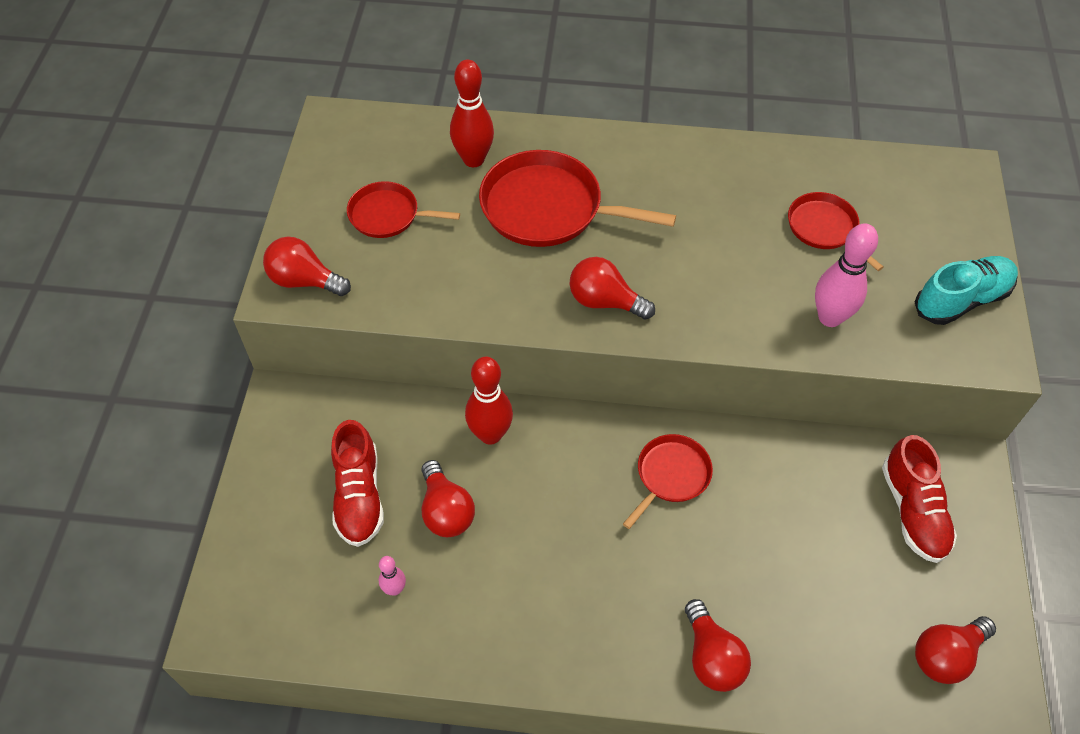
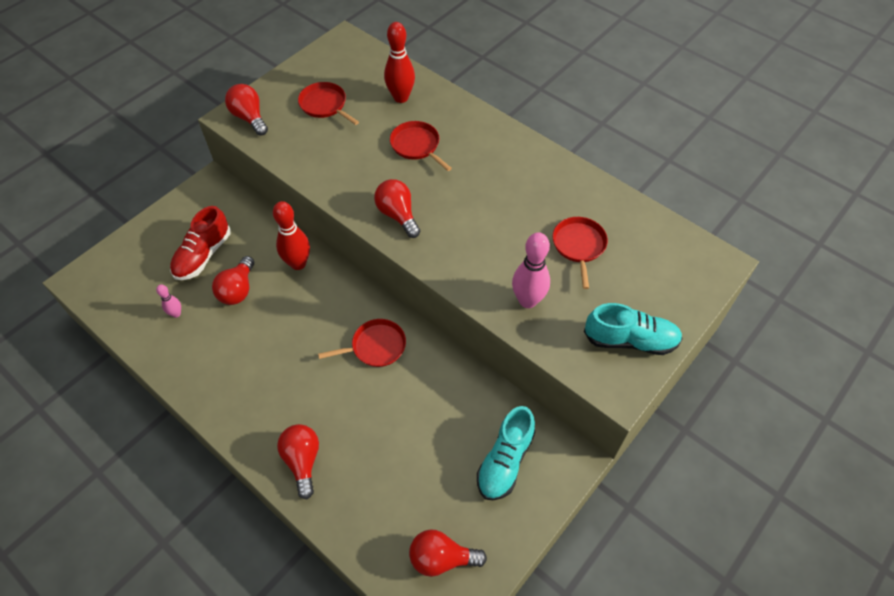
camera: 35 degrees right, 0 degrees up
red pan [479,150,676,247] -> red pan [390,121,452,171], size x0.58
red light bulb [685,599,751,692] -> red light bulb turned 150 degrees clockwise [277,424,319,499]
red shoe [882,435,957,563] -> turquoise shoe [477,406,535,500]

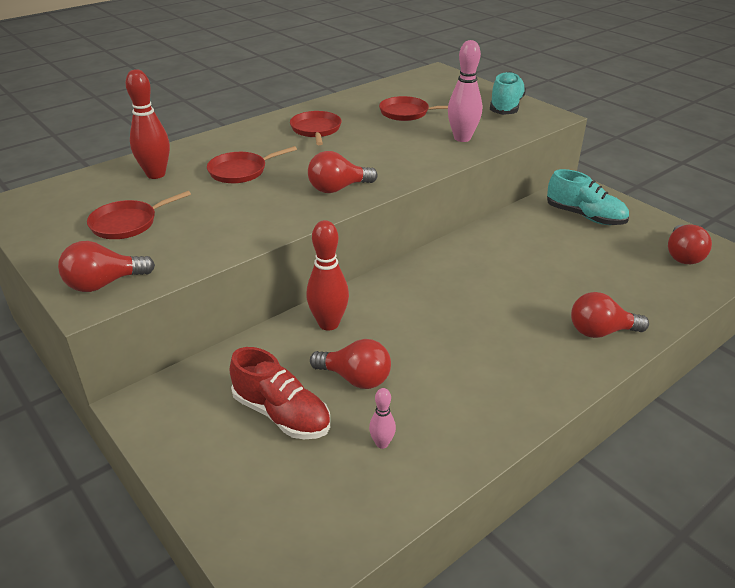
camera: 80 degrees left, 20 degrees down
red pan [318,319,406,367] -> red pan moved to [290,111,341,145]

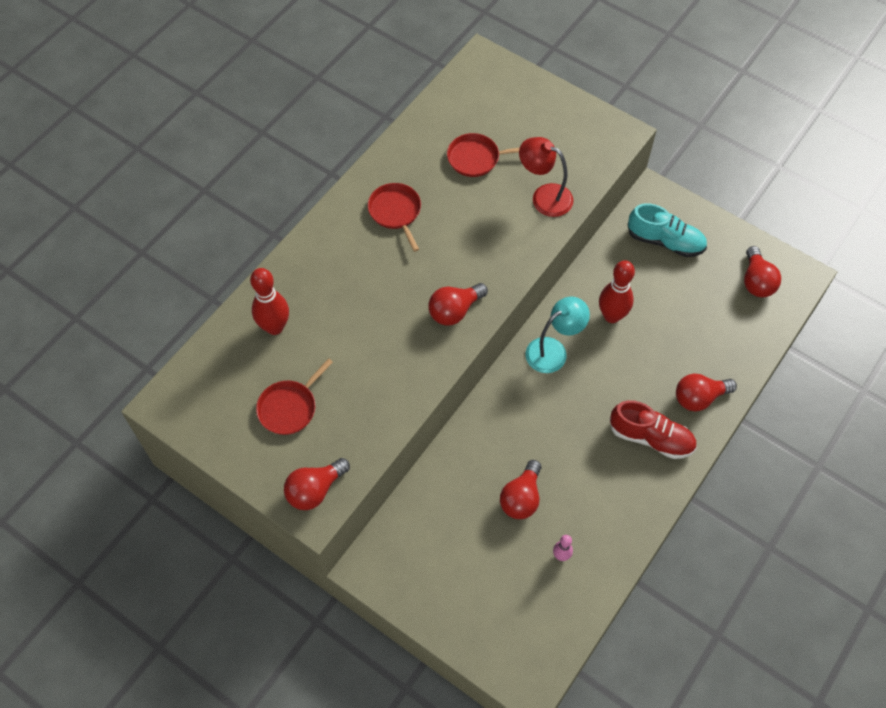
camera: 15 degrees left, 25 degrees up
red pan [207,146,297,183] -> none
red shoe [229,347,330,439] -> red shoe moved to [610,400,697,459]
red bowling pin [306,220,349,331] -> red bowling pin moved to [599,260,635,323]
red light bulb [310,339,391,389] -> red light bulb turned 105 degrees clockwise [500,460,541,519]
pink bowling pin [448,40,482,142] -> red lamp [519,137,573,217]
turquoise shoe [490,71,526,115] -> none
none -> turquoise lamp [526,297,590,373]

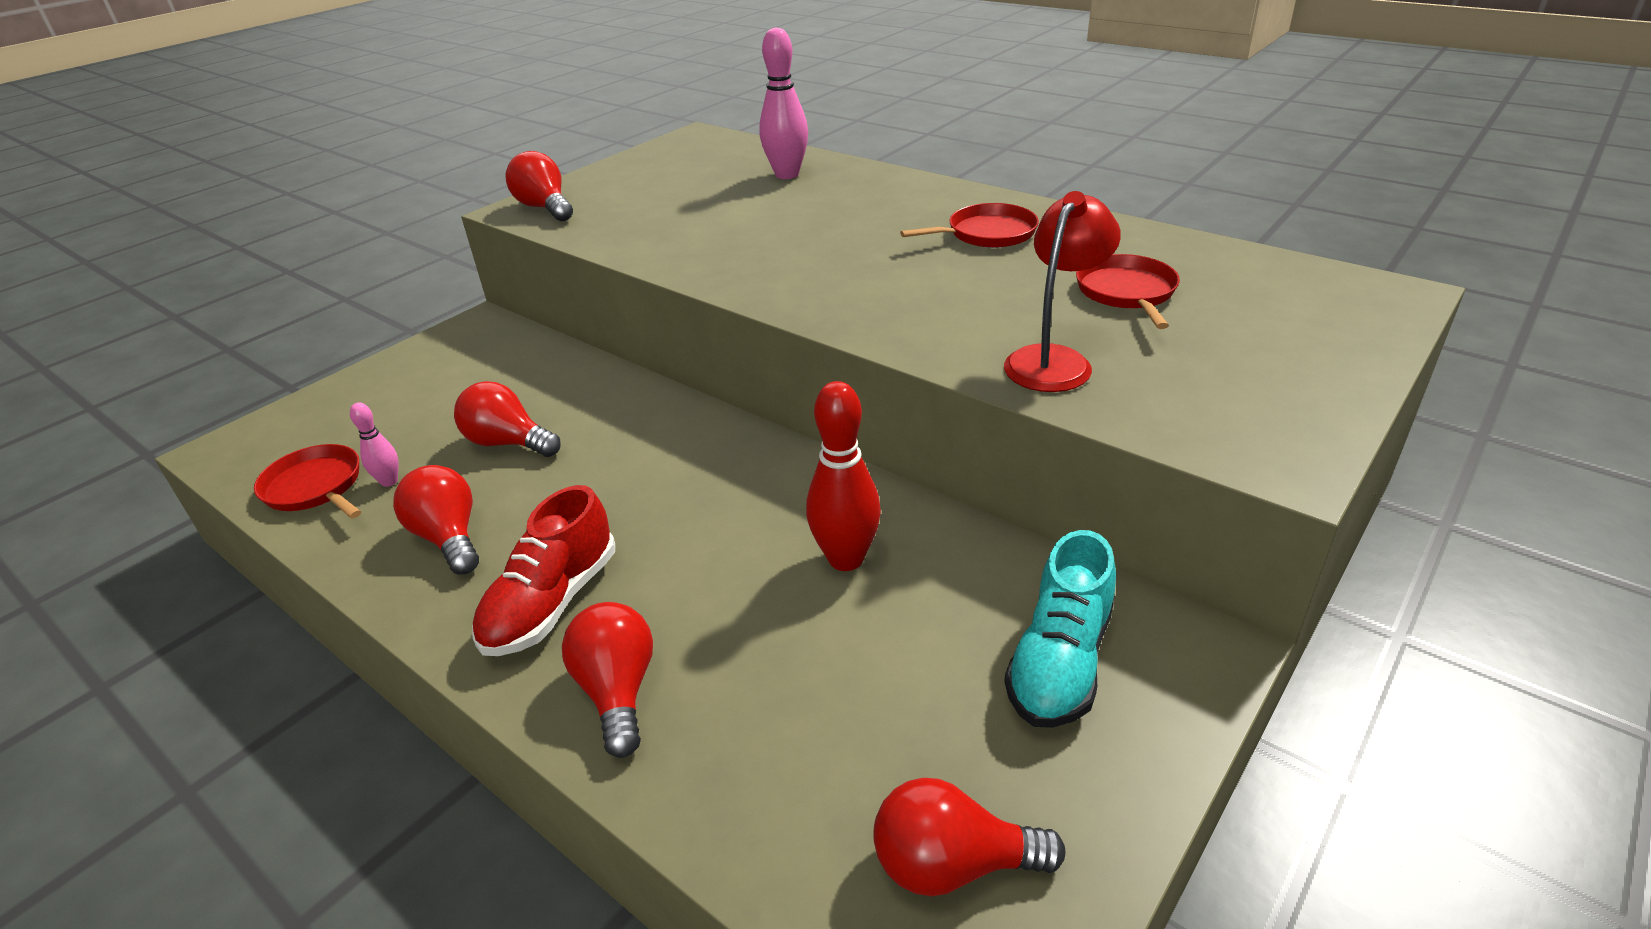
camera: 95 degrees right, 25 degrees down
red bowling pin [250,268,289,335] -> pink bowling pin [759,27,808,179]
red pan [256,358,333,435] -> red pan moved to [254,444,361,518]
red light bulb [429,283,488,326] -> red light bulb moved to [393,465,479,575]
turquoise lamp [526,297,590,373] -> none

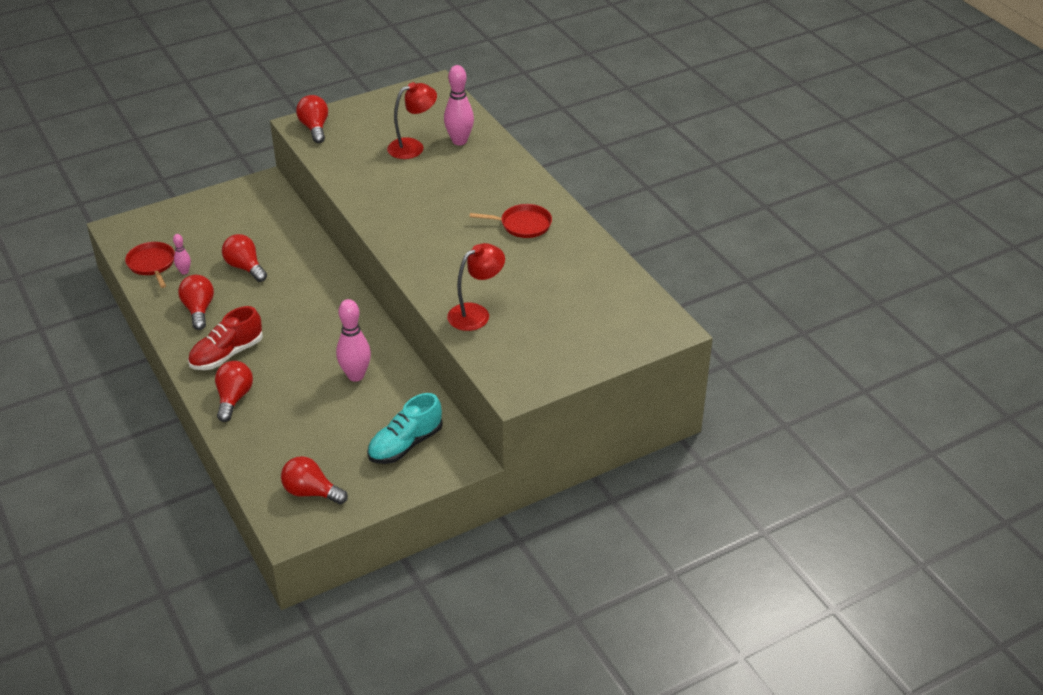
camera: 20 degrees right, 5 degrees up
red bowling pin [806,381,881,571] -> pink bowling pin [336,299,371,382]
red pan [1076,254,1180,329] -> none
none -> red lamp [387,82,437,159]

